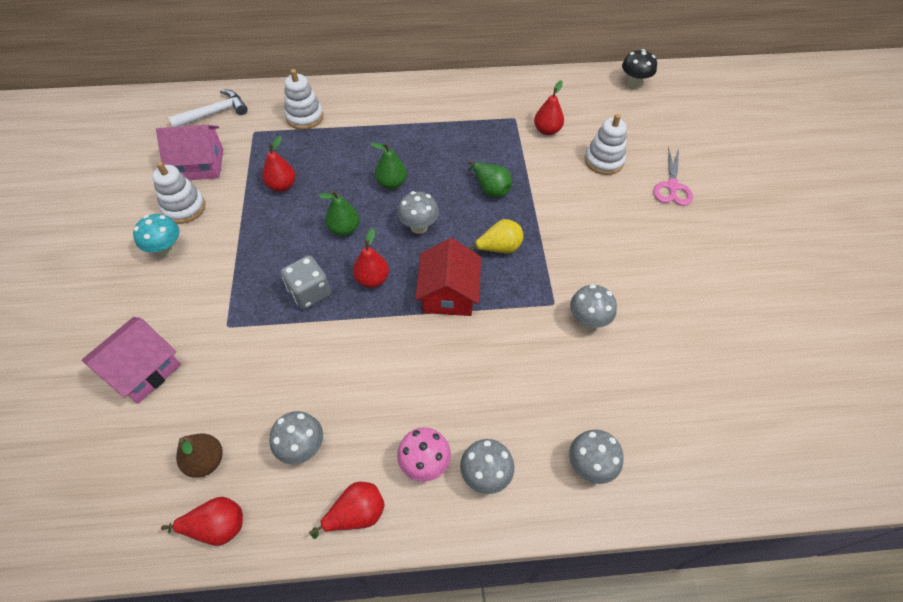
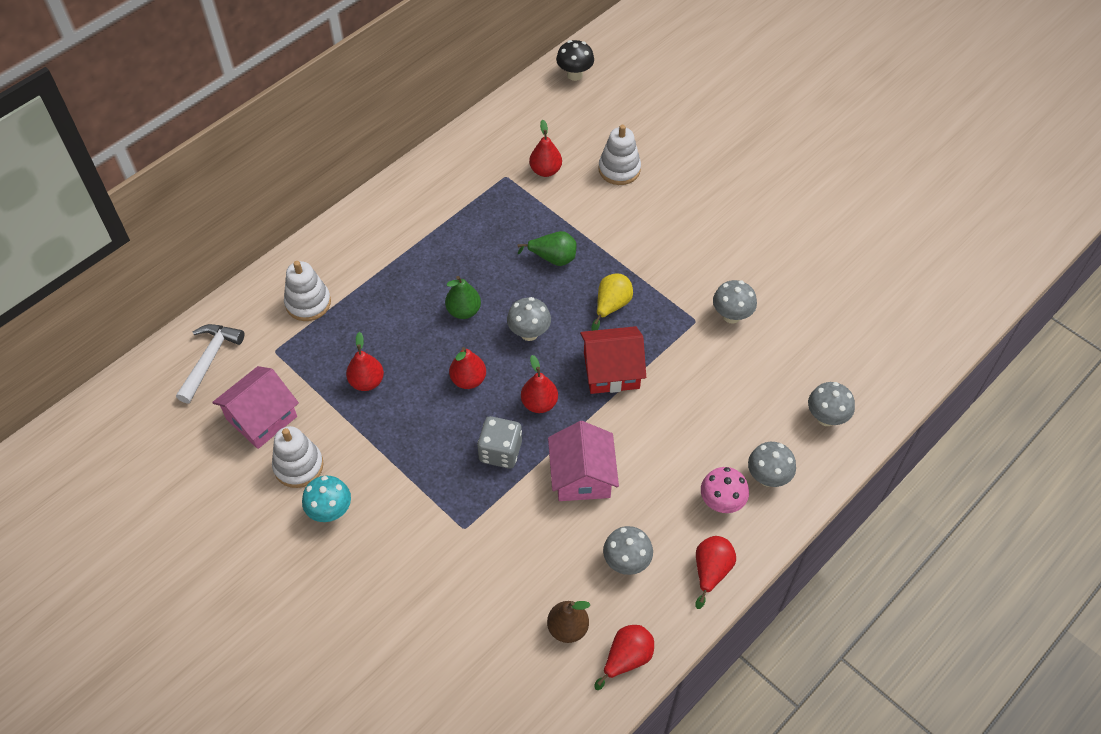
camera: 40 degrees left, 0 degrees up
pink house [82,317,181,404] -> pink house moved to [548,421,619,501]
green pear [319,190,359,236] -> red pear [449,347,486,389]
red house [415,238,481,316] -> red house turned 60 degrees counterclockwise [580,326,646,394]
pink scissors [654,147,693,206] -> none

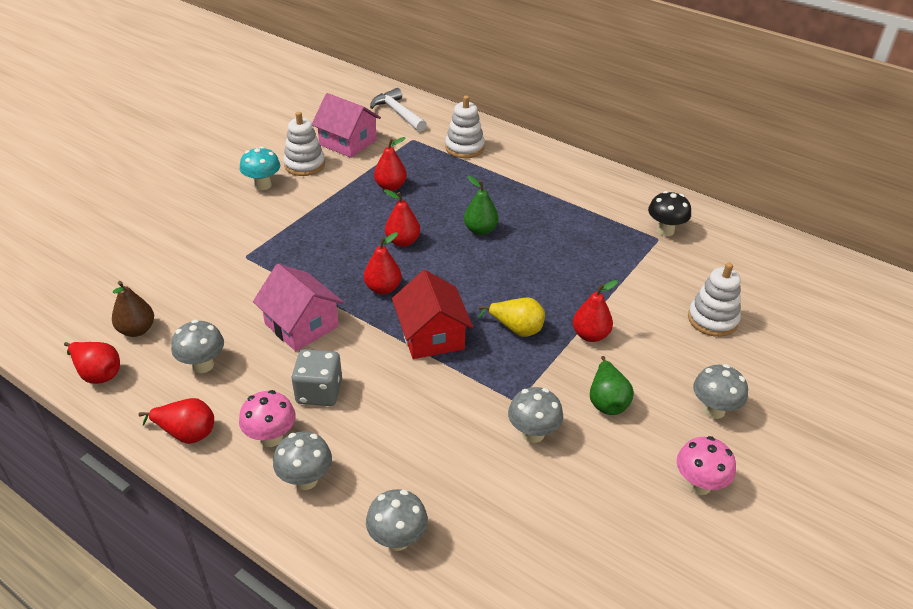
camera: 80 degrees right, 15 degrees down
white hammer [176,324,244,404] -> white hammer turned 135 degrees counterclockwise [370,88,427,132]
grey dice [477,416,522,469] -> grey dice moved to [292,349,342,406]
grey mushroom [507,297,551,341] -> grey mushroom moved to [693,364,748,419]
green pear [518,231,577,266] -> green pear moved to [590,356,634,415]
red pear [529,120,562,177] -> red pear moved to [573,280,618,342]
pink house [548,421,619,501] -> pink house turned 60 degrees clockwise [253,264,344,351]
black mushroom [556,40,594,81] -> black mushroom moved to [648,191,691,236]
none -> pink mushroom [677,436,736,495]

